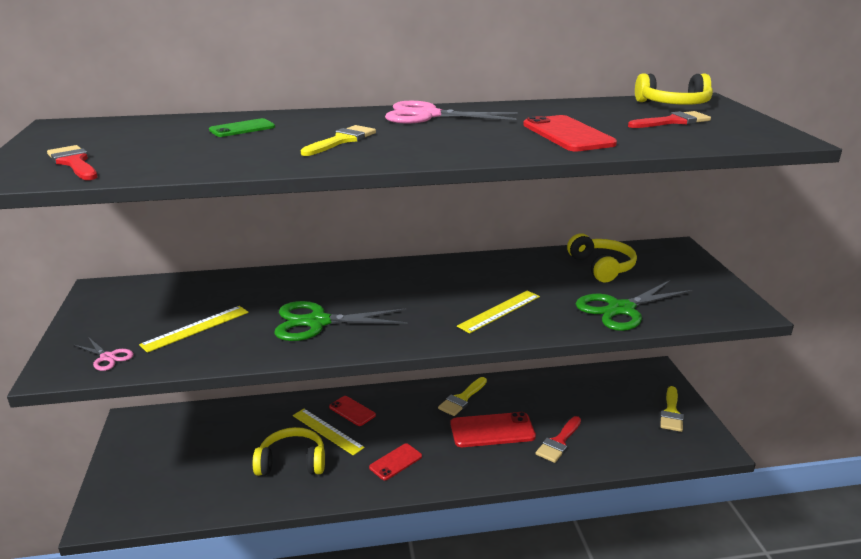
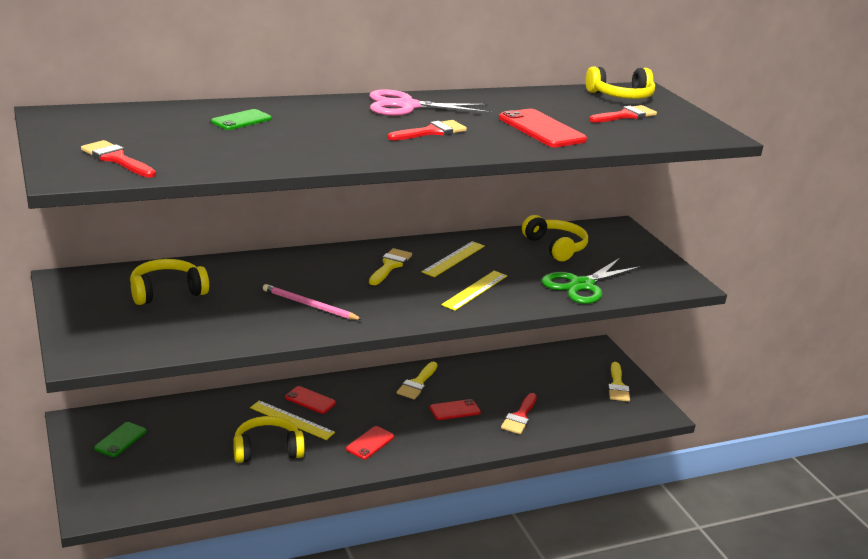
camera: 15 degrees left, 0 degrees up
pink scissors [74,337,134,371] -> none
yellow ruler [139,306,249,353] -> yellow ruler moved to [421,241,485,277]
green scissors [274,301,408,341] -> pink pencil [263,284,363,320]
yellow brush [301,125,376,156] -> yellow brush moved to [369,248,412,285]
red phone [450,412,536,447] -> red phone [430,399,481,420], size x0.60
none -> green phone [94,422,146,457]
none -> yellow headphones [130,259,209,305]
none -> red brush [388,120,467,140]

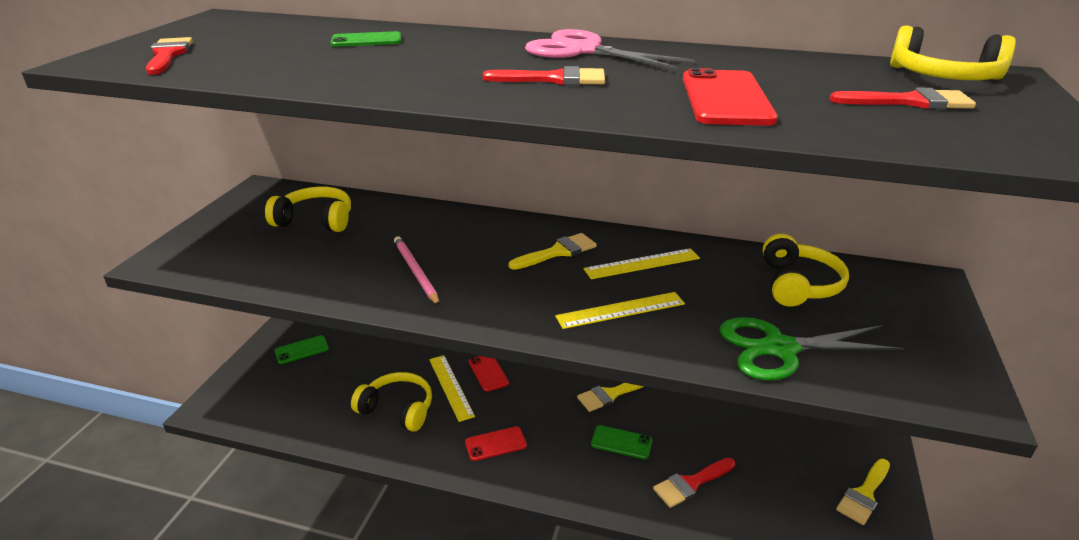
camera: 40 degrees right, 5 degrees up
red phone [430,399,481,420] -> green phone [591,425,652,459]

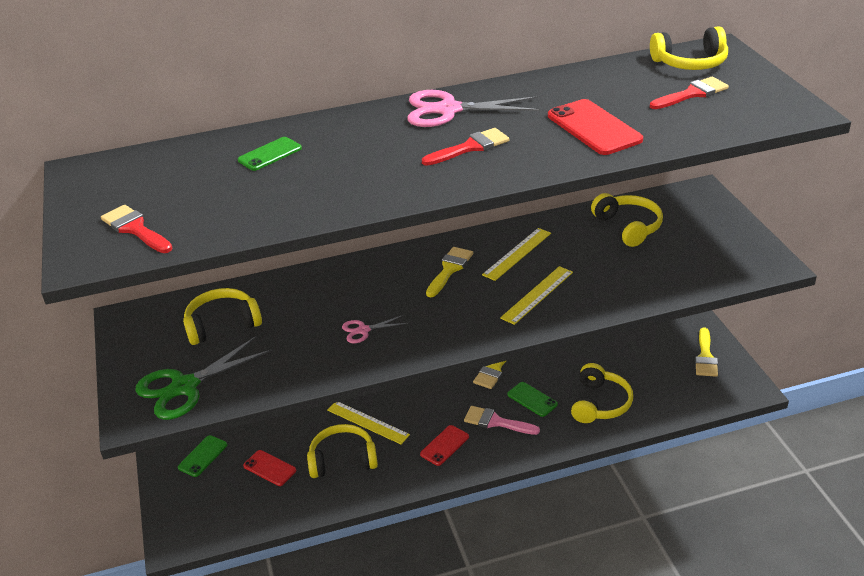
camera: 30 degrees left, 5 degrees up
pink pencil [394,237,440,306] -> pink scissors [342,315,408,343]
red phone [469,356,509,392] -> red phone moved to [243,450,296,486]
green phone [591,425,652,459] -> green phone turned 60 degrees clockwise [507,382,558,417]
red brush [653,458,735,508] -> yellow headphones [571,363,633,423]
green scissors [719,317,904,381] -> green scissors moved to [136,336,272,420]
none -> pink brush [464,406,540,435]

